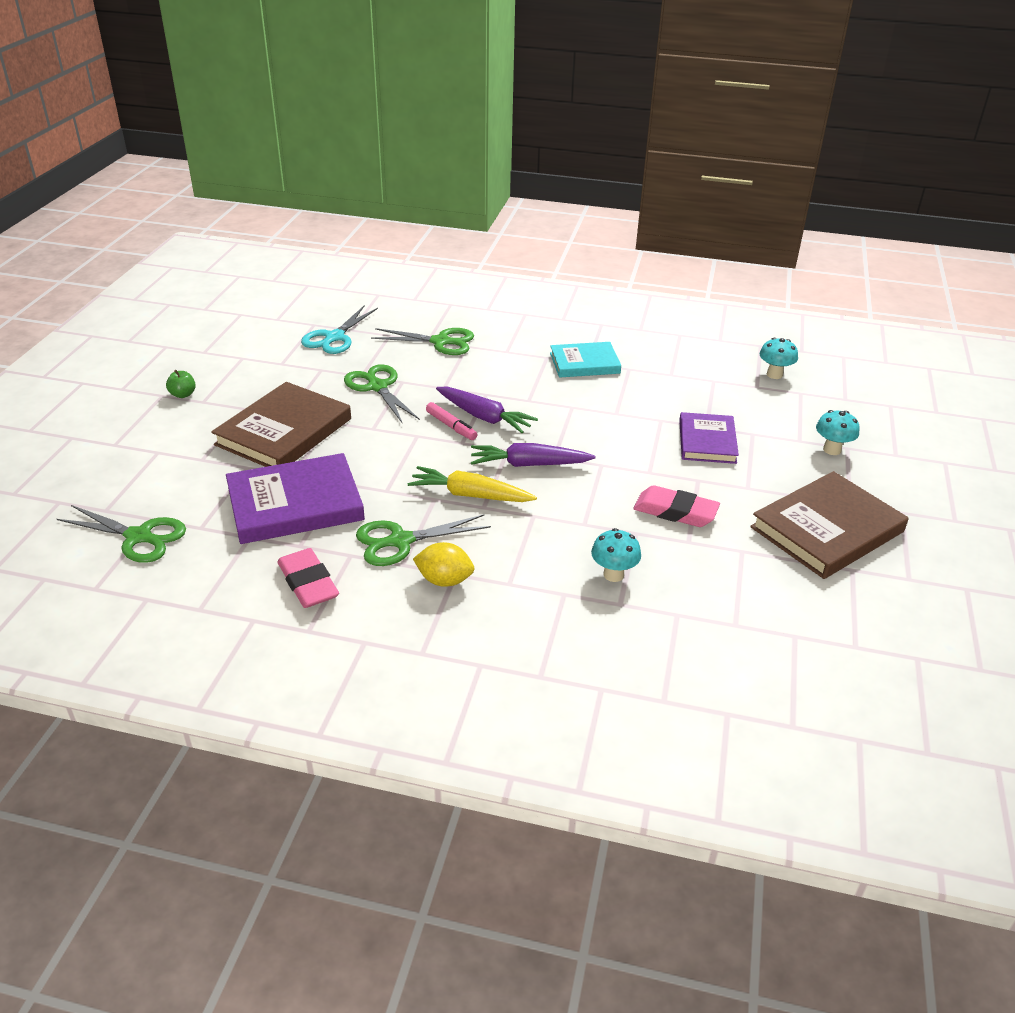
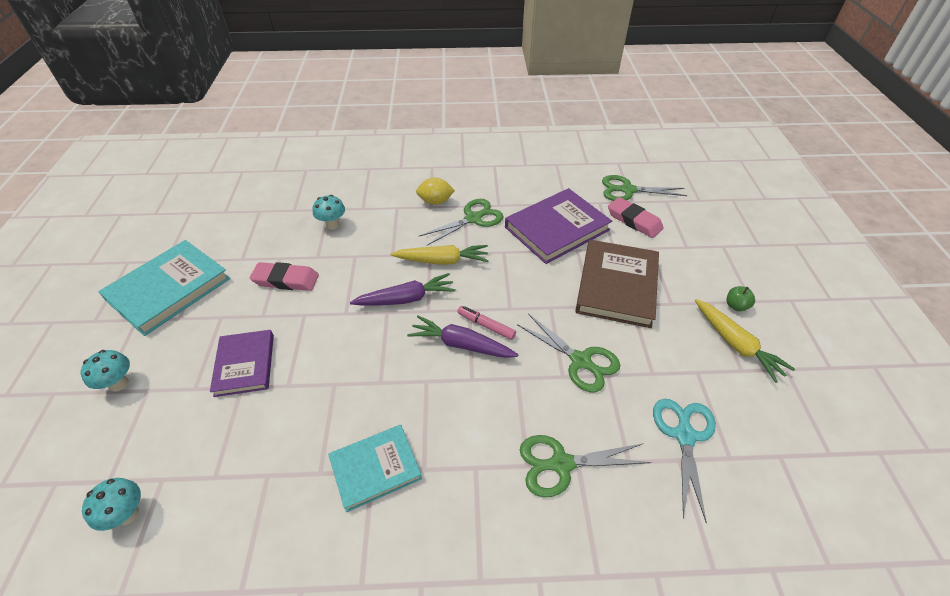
camera: 165 degrees right, 10 degrees up
pink eraser [277,548,339,608] -> pink eraser moved to [608,197,664,238]
brown book [750,471,908,579] -> turquoise book [98,240,230,336]
none -> yellow carrot [695,299,795,383]

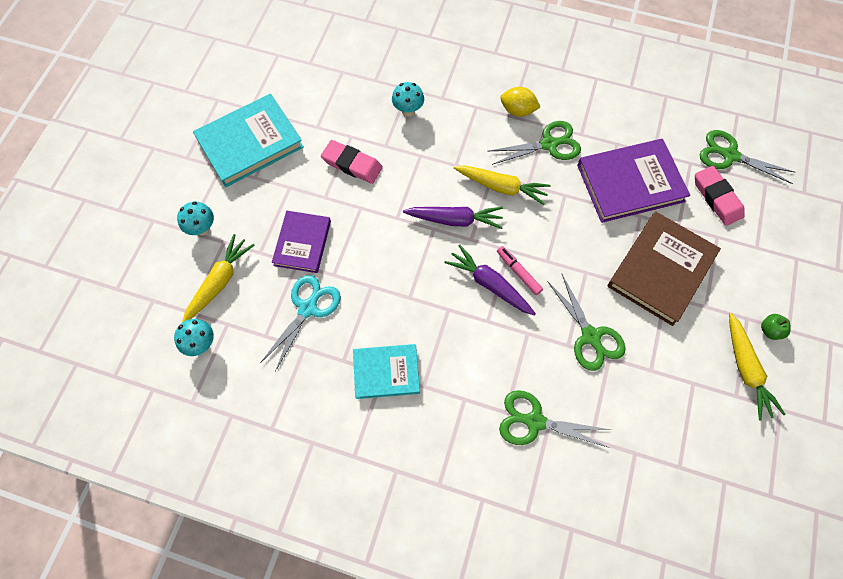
camera: 20 degrees right, 20 degrees up
turquoise scissors [653,399,716,523] -> turquoise scissors moved to [260,275,341,372]
none -> yellow carrot [182,234,255,323]

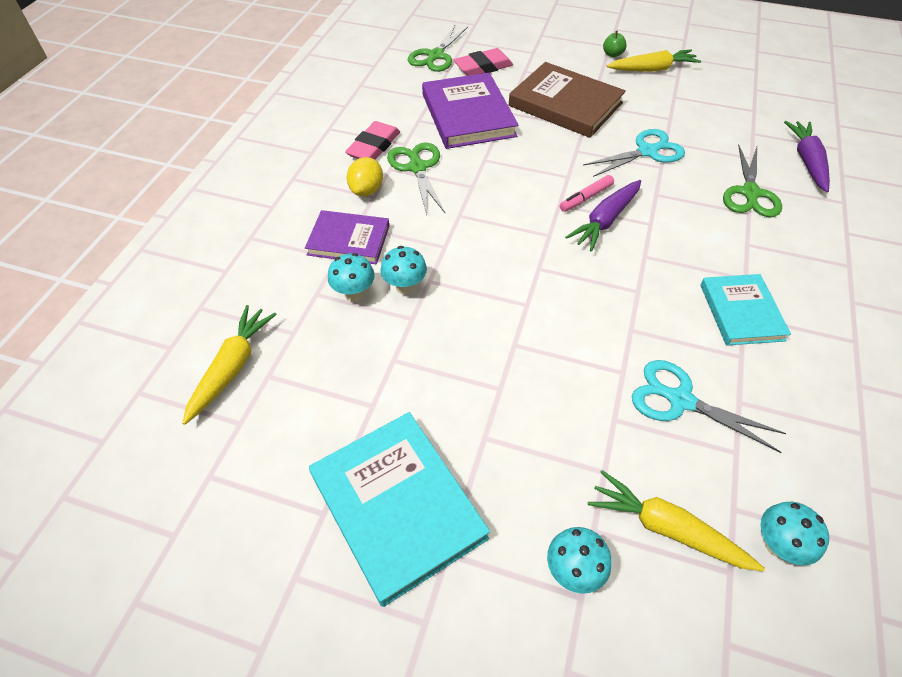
camera: 90 degrees left, 15 degrees down
purple book [272,211,331,273] -> purple book moved to [305,210,389,264]
pink eraser [321,140,383,184] -> pink eraser moved to [345,121,400,160]
purple carrot [403,207,503,229] -> purple carrot moved to [784,121,830,193]
yellow carrot [454,166,550,205] -> yellow carrot moved to [182,305,277,425]
green scissors [547,274,626,371] -> turquoise scissors [583,129,685,177]
none -> turquoise mushroom [380,246,427,295]

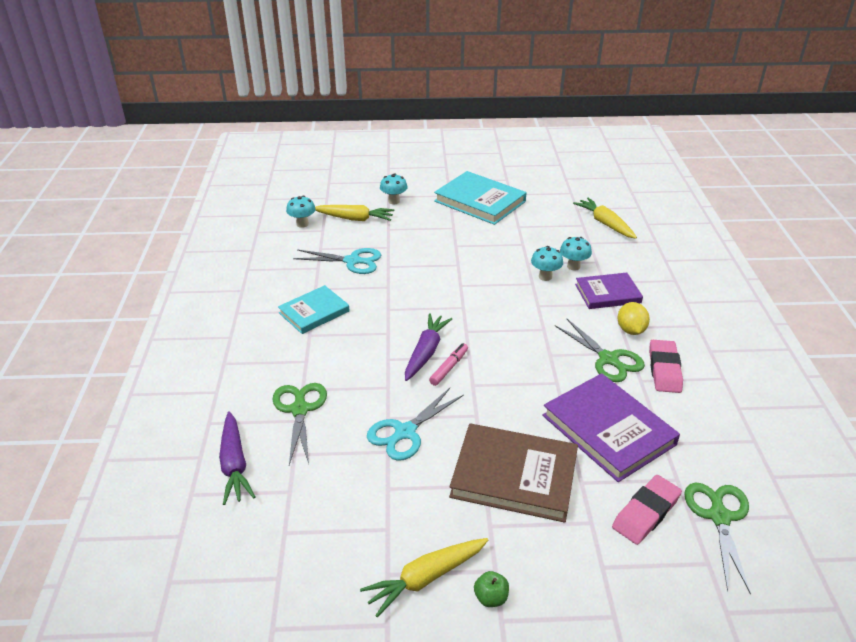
camera: 160 degrees right, 15 degrees down
yellow carrot [182,305,277,425] -> yellow carrot turned 150 degrees clockwise [573,198,637,239]
turquoise book [700,274,791,345] -> turquoise book turned 75 degrees clockwise [278,285,350,334]

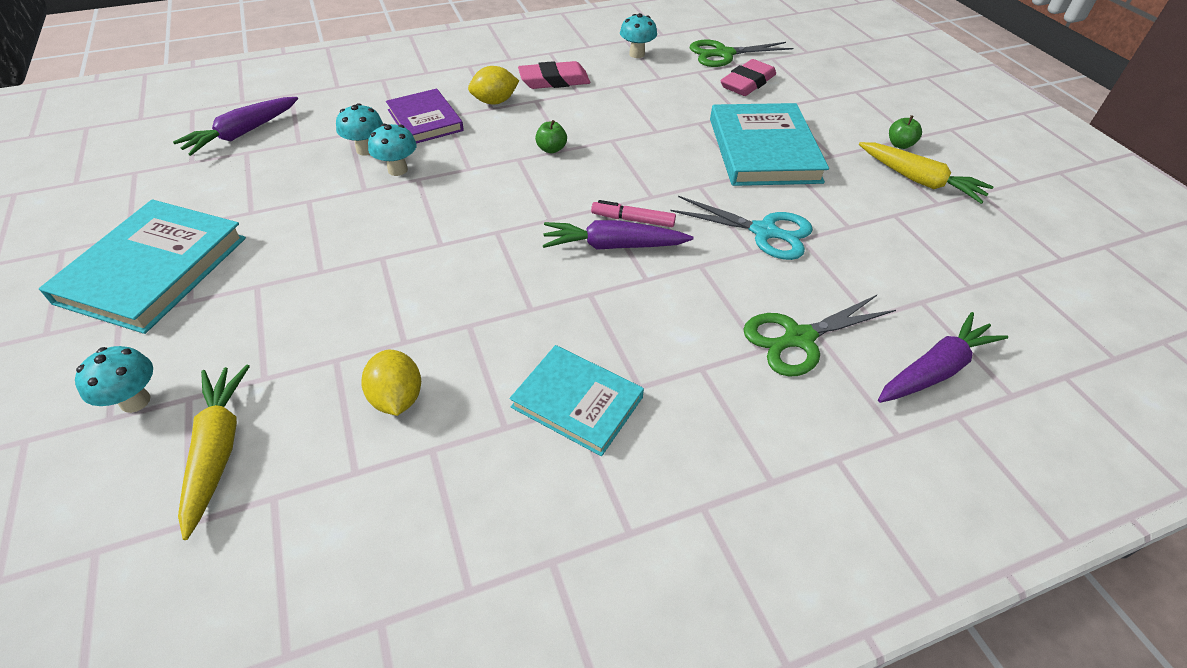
camera: 110 degrees left, 10 degrees up
turquoise mushroom [286,196,316,228] -> turquoise mushroom moved to [620,13,657,58]
turquoise scissors [293,248,381,274] -> yellow lemon [361,350,421,416]
brown book [449,423,578,523] -> turquoise book [710,103,829,186]
purple book [542,373,680,482] -> none
green scissors [555,319,645,382] -> none
yellow carrot [573,198,637,239] -> purple carrot [173,97,298,156]
pink eraser [612,475,682,545] -> pink eraser turned 75 degrees counterclockwise [720,59,776,96]
none -> green apple [535,120,567,153]

